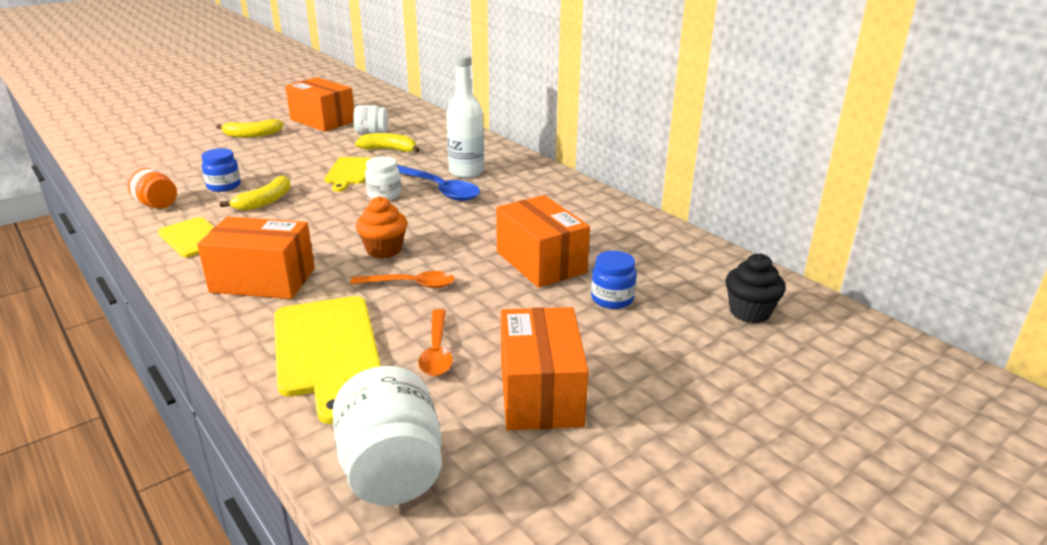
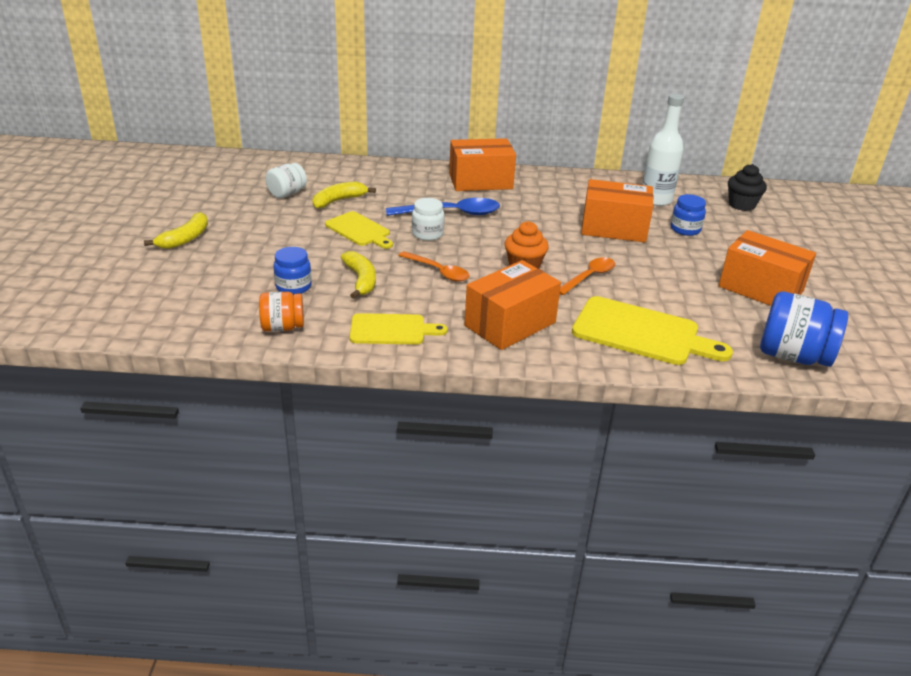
camera: 50 degrees left, 5 degrees up
orange box [285,77,354,132] -> orange box moved to [449,138,516,191]
white jar [332,366,442,505] -> blue jar [760,292,848,367]
orange spoon [418,309,453,377] -> orange spoon moved to [398,251,470,282]
white bottle [446,54,484,178] -> white bottle moved to [642,94,684,206]

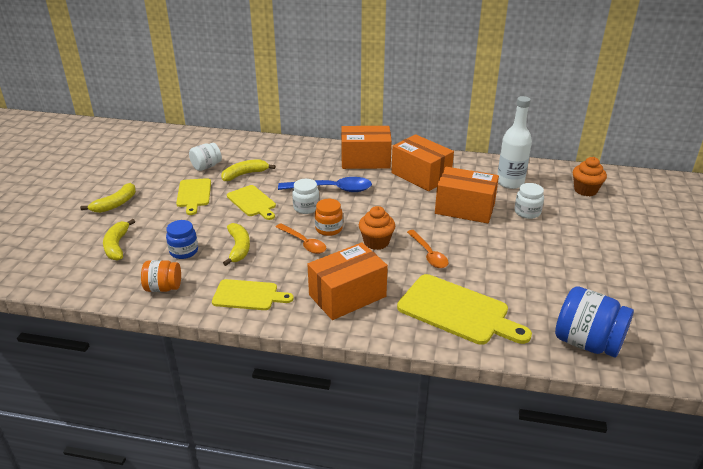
camera: 10 degrees right, 0 degrees up
orange spoon [560,257,615,295] -> orange spoon turned 105 degrees clockwise [407,230,449,268]
blue jar [671,194,706,236] -> white jar [514,183,544,219]
orange box [719,230,816,306] -> orange box moved to [391,134,454,191]
black cupcake [728,164,767,211] -> orange cupcake [573,157,607,196]
none -> yellow banana [103,219,135,261]
none -> yellow cutting board [176,178,211,215]
none -> orange jar [315,199,343,236]

